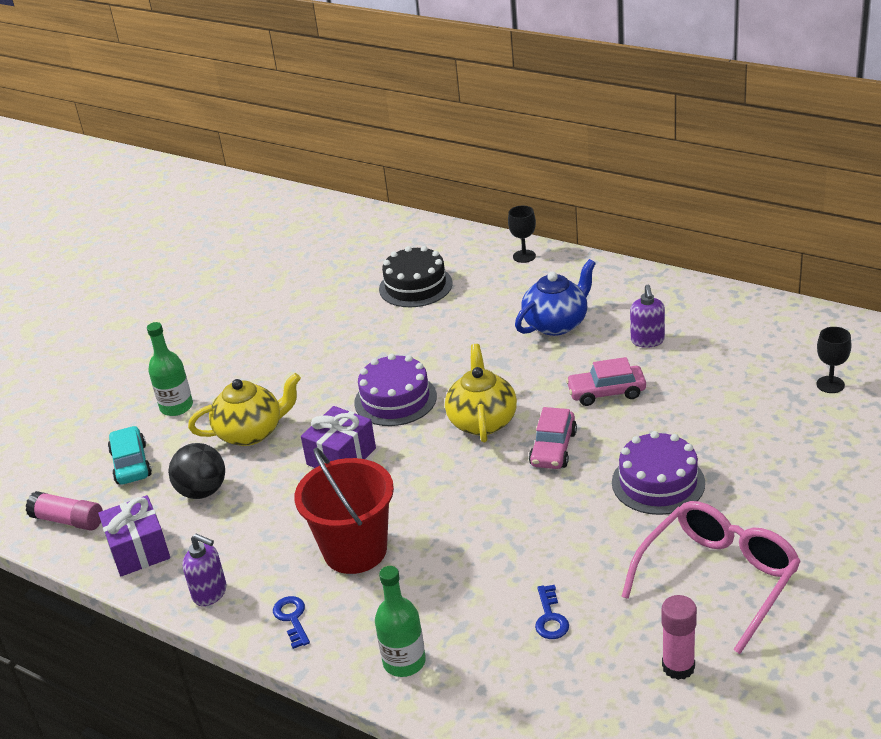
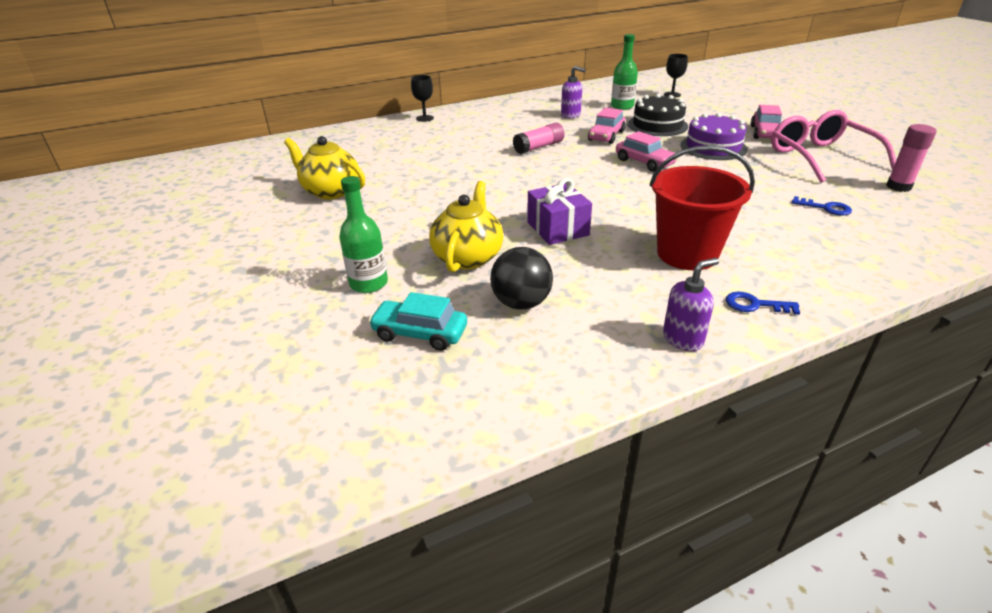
camera: 60 degrees left, 0 degrees up
pink glue stick [26,491,103,531] -> pink glue stick moved to [513,123,565,154]
purple gift [98,495,170,576] -> none
purple cake [354,354,437,426] -> none
green bottle [375,566,426,677] -> green bottle moved to [611,34,638,110]
black cake [379,246,453,307] -> black cake moved to [628,94,688,136]
yellow teapot [445,344,517,443] -> yellow teapot moved to [284,136,365,199]
blue teapot [515,259,596,336] -> none
none -> pink car [751,105,782,139]

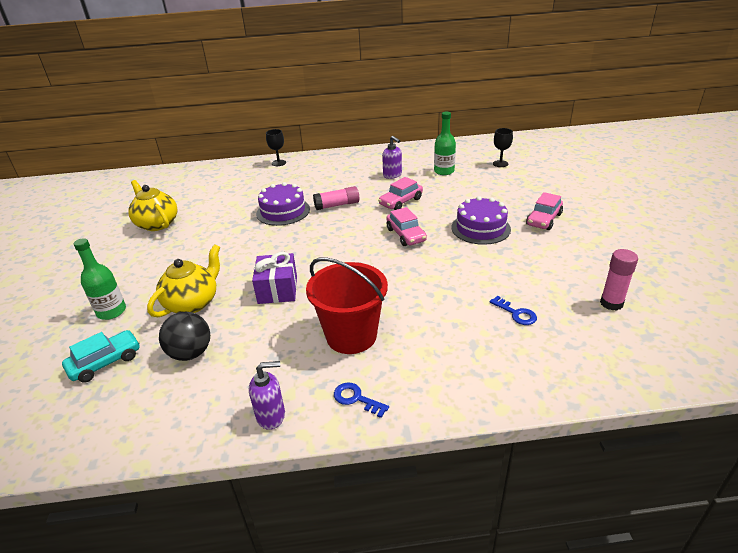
camera: 20 degrees right, 0 degrees up
turquoise car [368,292,467,351] -> turquoise car turned 105 degrees clockwise [62,330,140,383]
black cake [628,94,688,136] -> none
pink glasses [771,110,896,183] -> none
none -> purple cake [256,182,310,226]

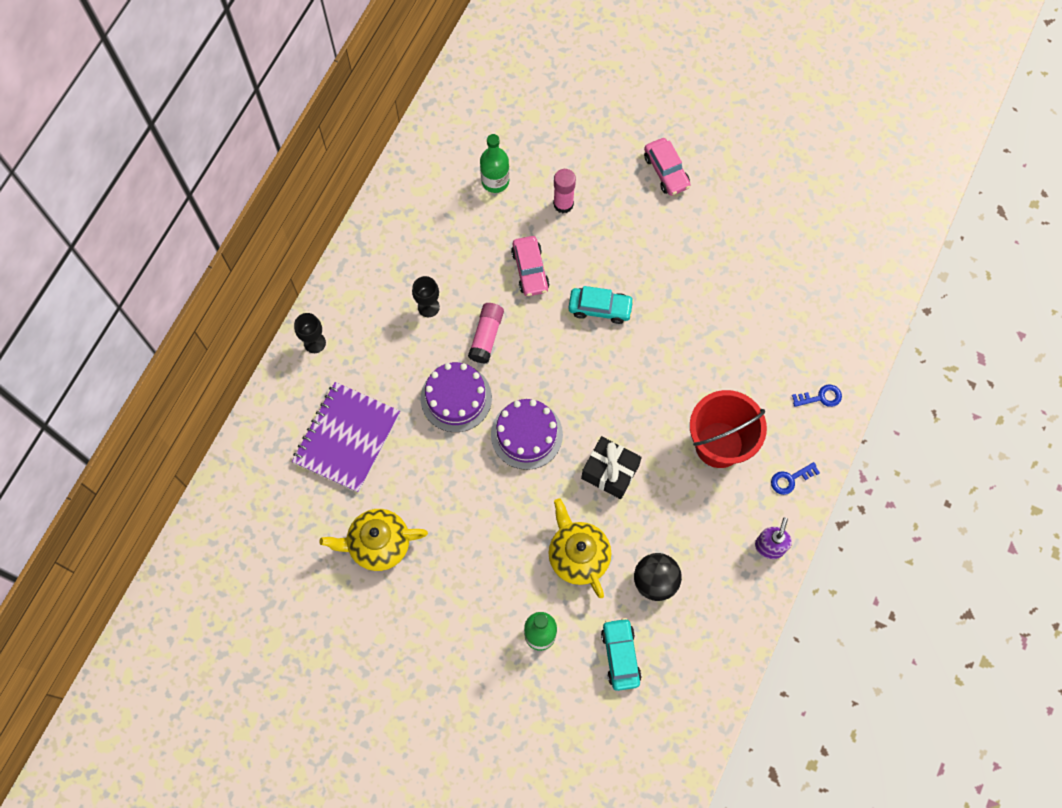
camera: 60 degrees left, 35 degrees up
purple gift [252,252,297,304] -> black gift [581,436,642,499]
purple soap dispenser [382,136,402,179] -> none
pink car [386,207,427,246] -> turquoise car [568,286,634,324]
purple cake [451,196,511,245] -> purple cake moved to [491,399,563,470]
blue key [490,296,537,325] -> blue key moved to [792,384,842,407]
black goblet [493,128,513,167] -> black goblet moved to [412,276,440,317]
pink glue stick [600,249,638,311] -> pink glue stick moved to [553,169,576,213]
none -> purple notebook [292,382,400,493]

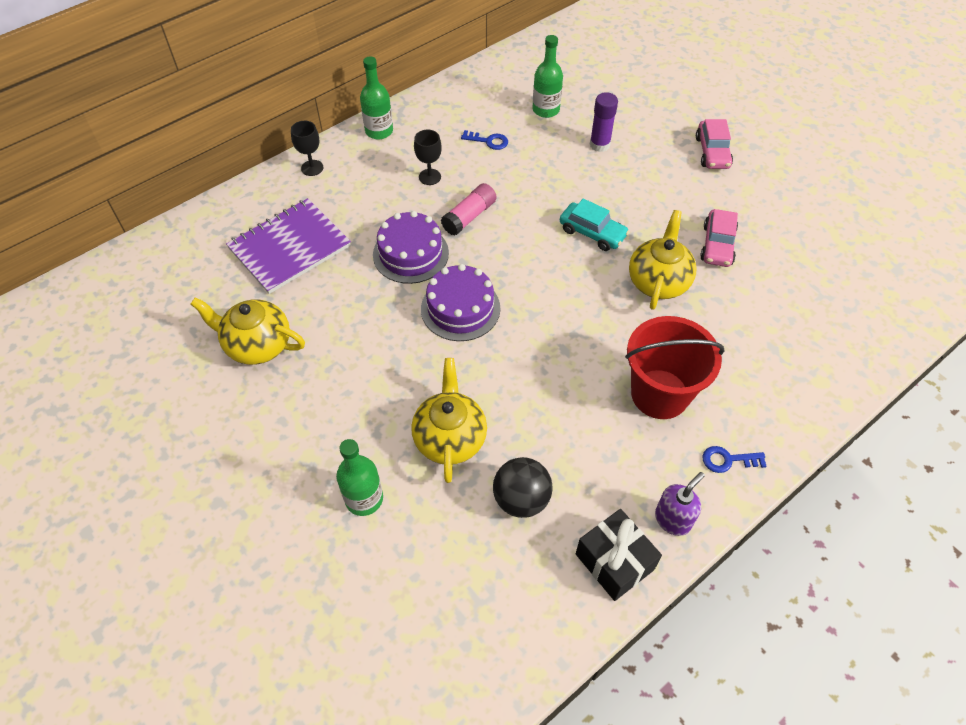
camera: 25 degrees right, 15 degrees down
pink car [511,236,549,296] -> pink car moved to [700,209,738,267]
pink glue stick [553,169,576,213] -> purple glue stick [590,92,618,152]
black gift [581,436,642,499] -> black gift moved to [576,509,662,601]
turquoise car [601,618,642,691] -> none
blue key [792,384,842,407] -> blue key moved to [461,130,508,150]
none -> green bottle [360,56,393,139]
none -> yellow teapot [629,210,697,310]

